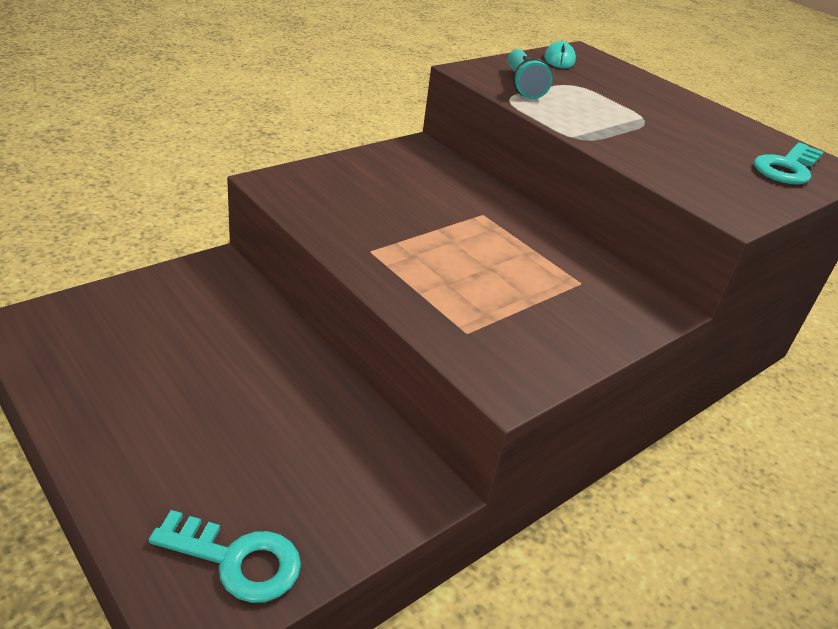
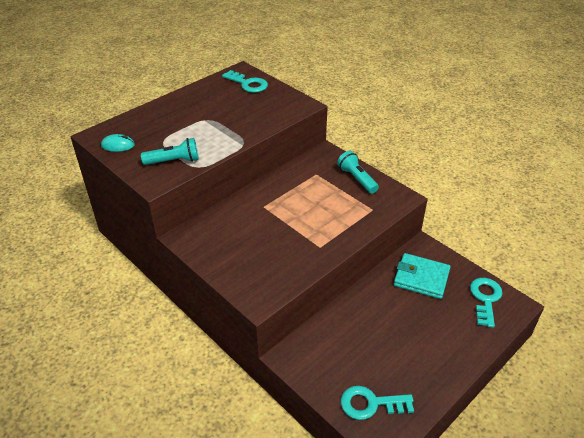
camera: 90 degrees left, 5 degrees up
none -> turquoise flashlight [337,151,379,194]
none -> turquoise key [341,386,414,420]
none -> turquoise wallet [394,253,451,299]

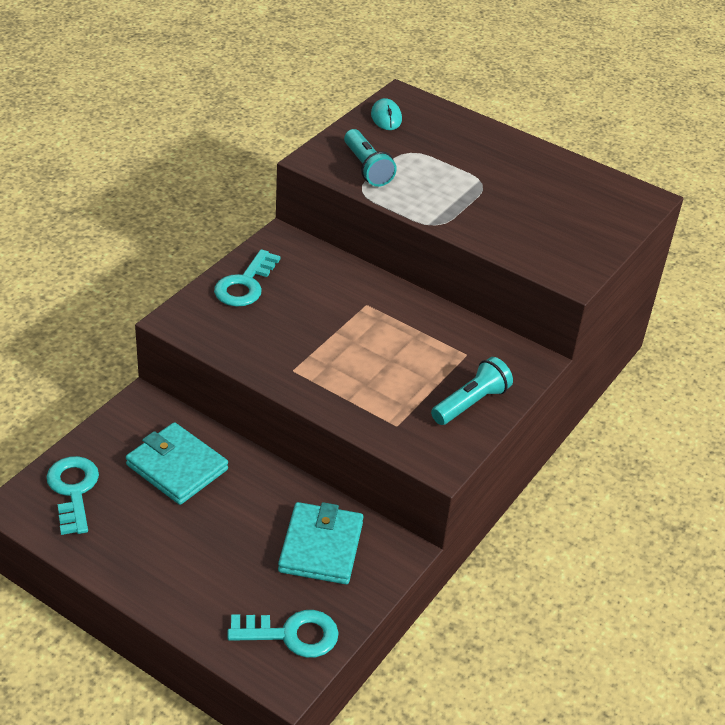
camera: 75 degrees right, 0 degrees up
turquoise key [222,70,268,93] -> turquoise key moved to [214,249,280,307]
none -> turquoise wallet [126,422,228,505]

